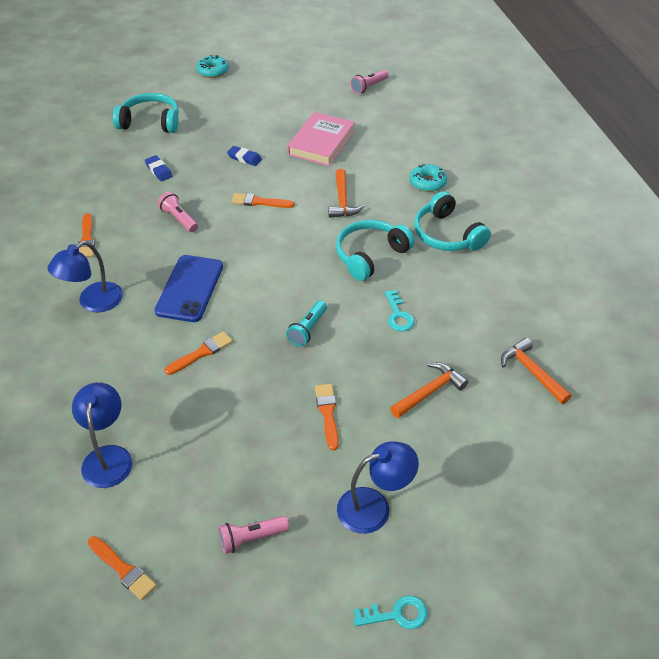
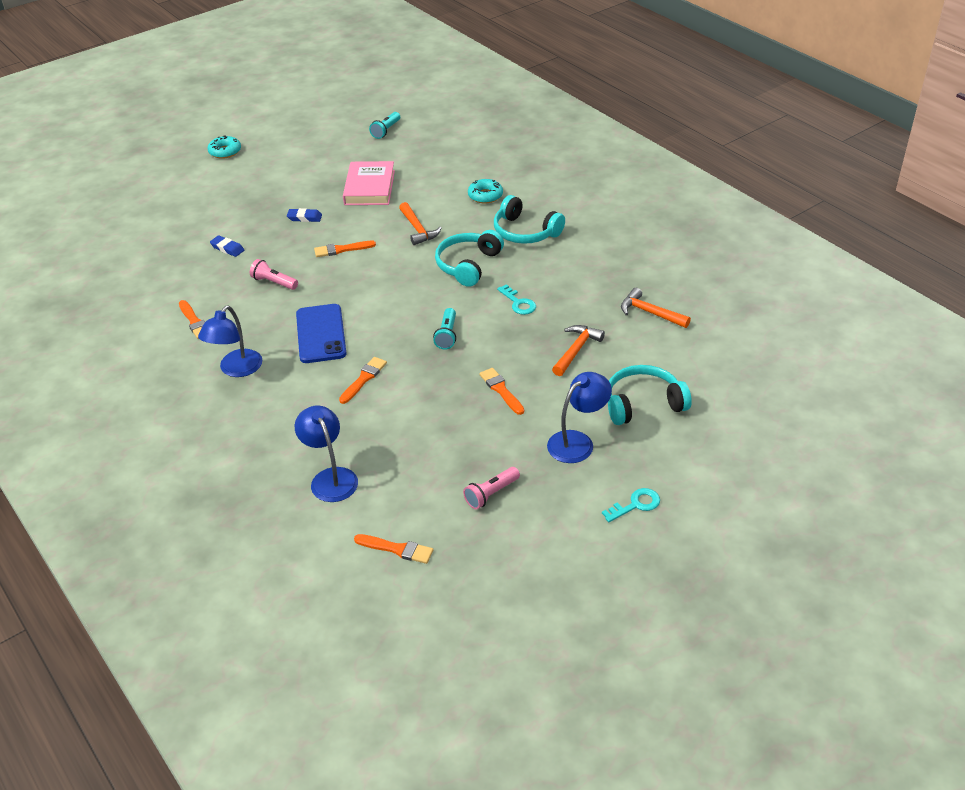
camera: 20 degrees left, 5 degrees down
turquoise headphones [113,93,179,133] -> turquoise headphones moved to [608,365,692,425]
pink flashlight [351,70,389,94] -> turquoise flashlight [369,112,400,139]

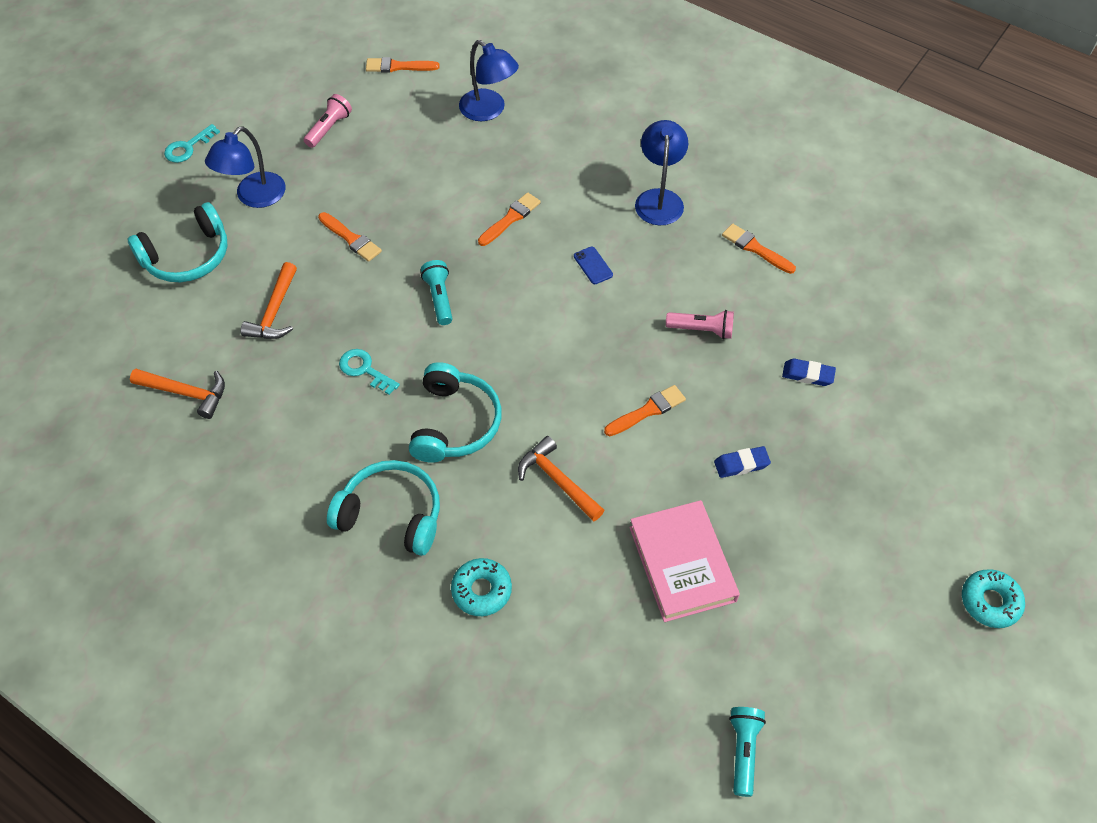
camera: 160 degrees right, 15 degrees up
blue phone [296,304,347,363] -> blue phone [574,246,613,284], size x0.43
orange brush [339,357,387,404] -> orange brush turned 150 degrees counterclockwise [478,193,541,246]

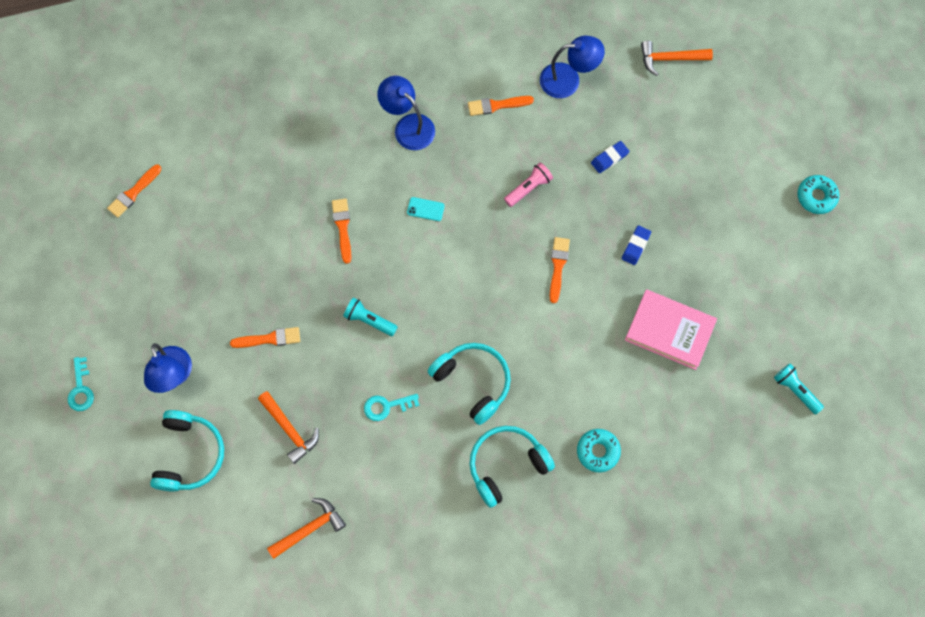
camera: 50 degrees left, 15 degrees up
pink flashlight [304,94,352,148] -> none
blue lamp [459,40,519,121] -> blue lamp moved to [540,36,605,98]
orange hammer [518,436,604,522] -> orange hammer moved to [641,41,713,76]
blue phone [574,246,613,284] -> turquoise phone [407,197,445,221]

